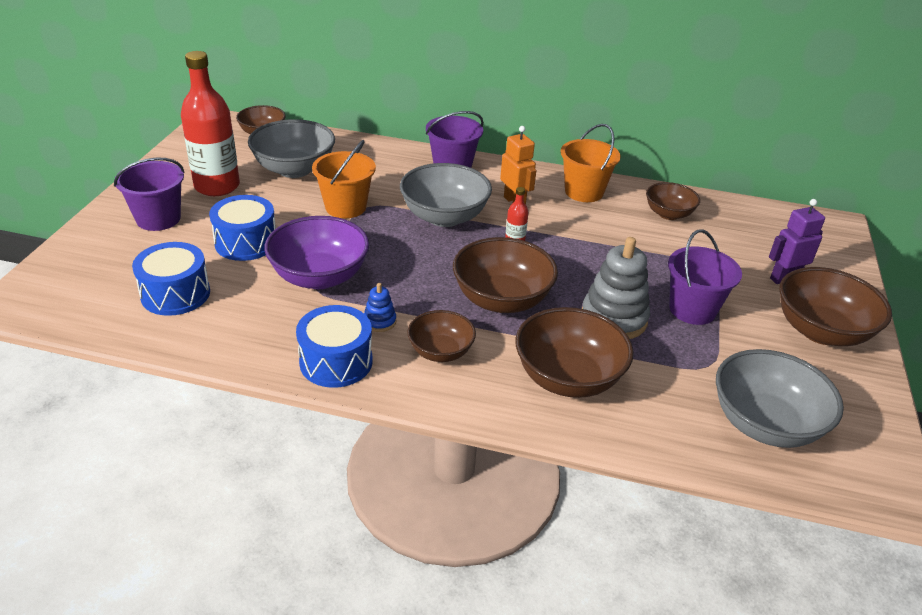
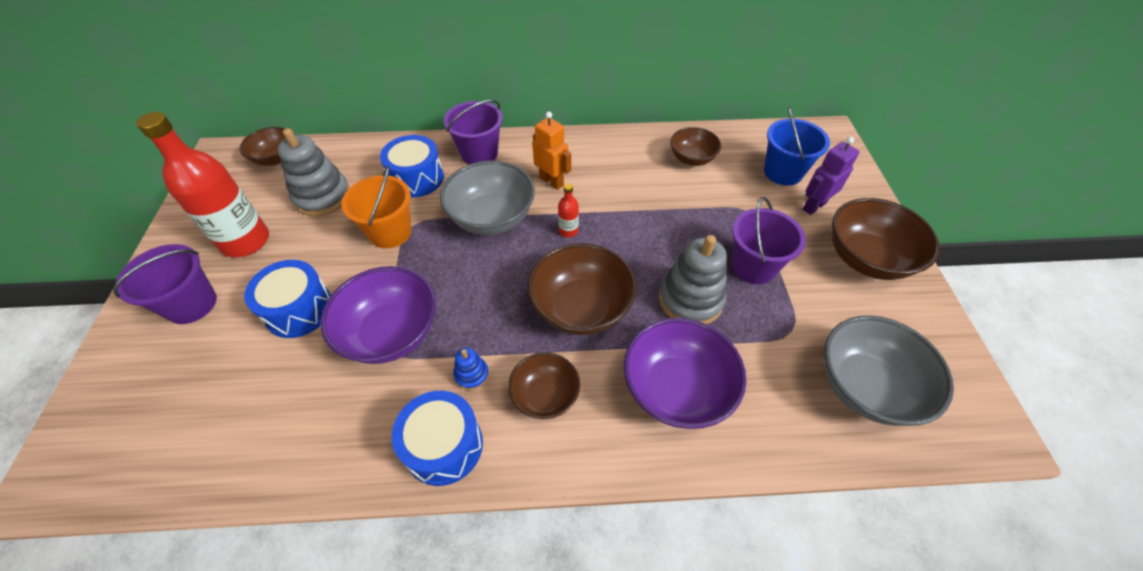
camera: 15 degrees left, 15 degrees up
blue drum [132,242,210,316] -> blue drum moved to [380,135,444,198]
grey bowl [248,119,335,178] -> grey stacking toy [277,128,350,216]
brown bowl [515,307,634,398] -> purple bowl [624,318,746,429]
orange bucket [561,124,621,202] -> none
none -> blue bucket [764,106,830,186]

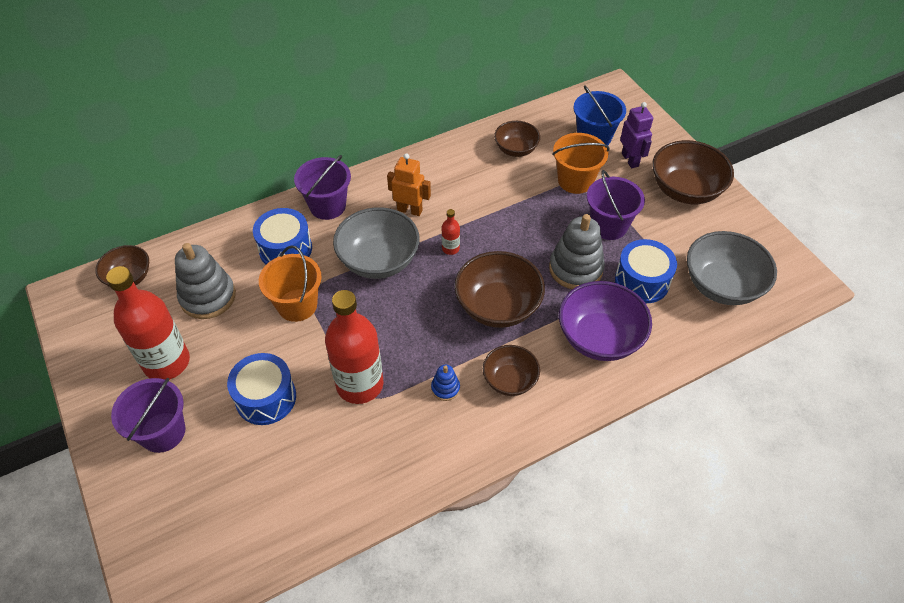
camera: 25 degrees left, 0 degrees up
purple bowl [321,266,436,364] -> red bottle [325,290,383,404]
blue drum [392,391,483,486] -> blue drum moved to [615,239,677,303]
purple robot [803,137,860,215] -> purple robot turned 135 degrees clockwise [620,102,653,168]
none -> orange bucket [552,133,610,194]

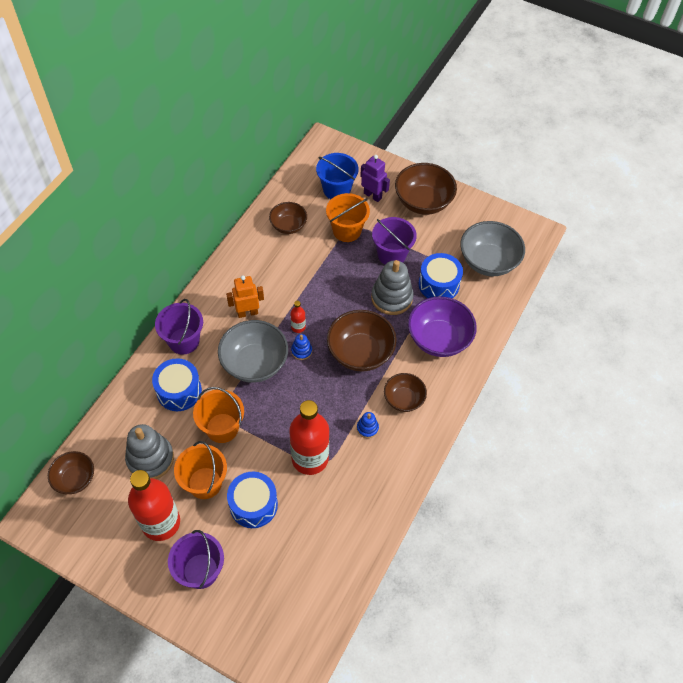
camera: 35 degrees left, 5 degrees up
none -> orange bucket [174,441,227,499]
none -> blue stacking toy [291,334,312,360]

